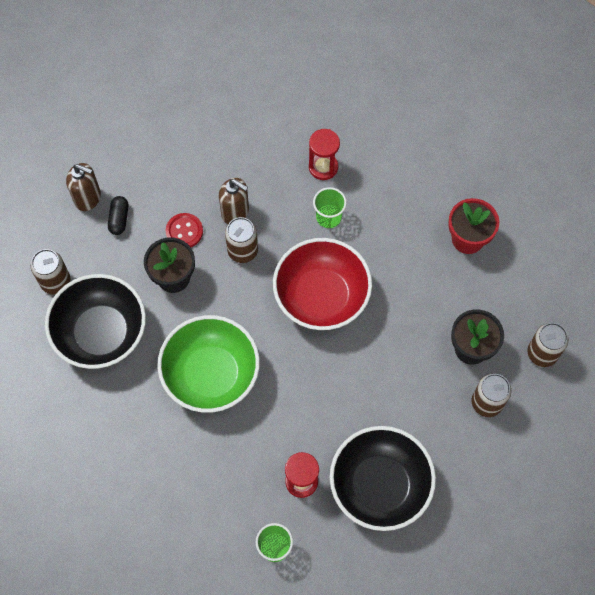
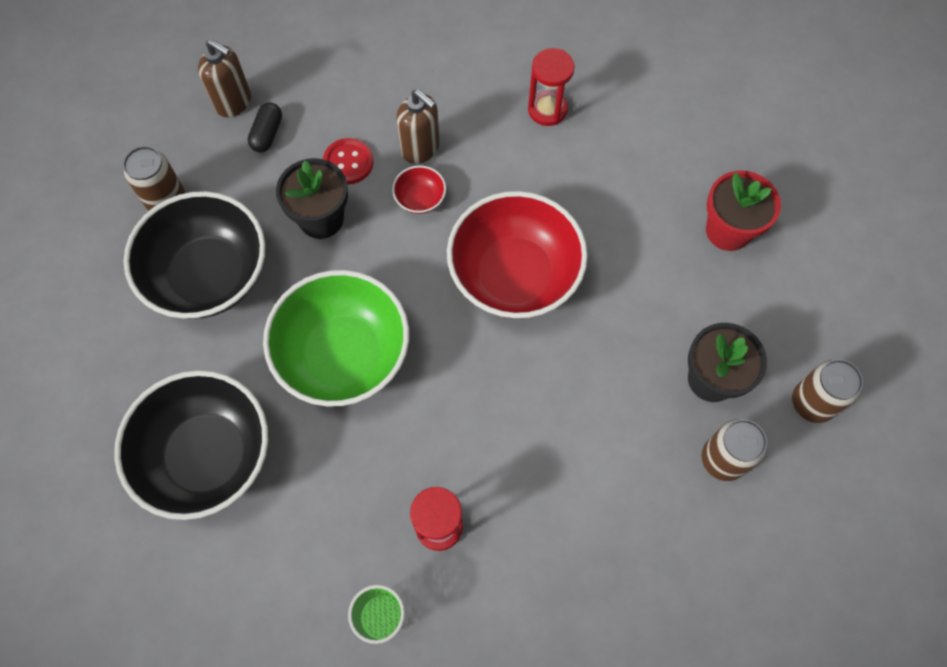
camera: 10 degrees right, 0 degrees up
brown can [225,217,258,263] -> red bowl [392,165,446,214]
green cup [313,187,346,228] -> none
black bowl [330,426,436,531] -> black bowl moved to [114,370,268,520]

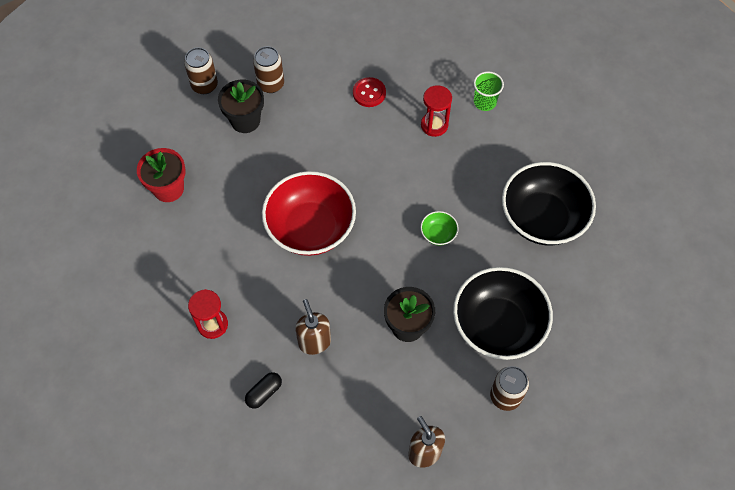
camera: 150 degrees left, 5 degrees down
black capsule [248,102,282,153] -> black capsule moved to [245,372,282,409]
green bowl [263,270,409,407] -> green bowl [421,211,458,246], size x0.41
red button [323,138,374,184] -> red button moved to [353,77,386,107]
red bowl [392,165,446,214] -> none

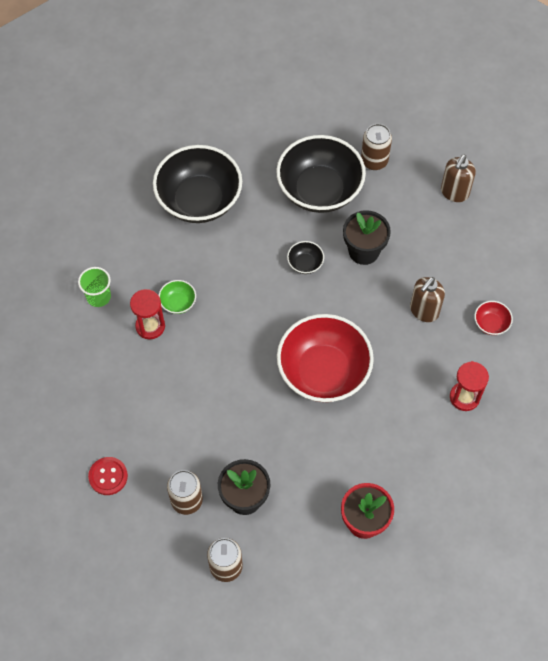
camera: 120 degrees left, 0 degrees up
black capsule [245,372,282,409] -> red bowl [474,301,513,335]
red button [353,77,386,107] -> red button moved to [88,457,128,495]
green bowl [421,211,458,246] -> green bowl moved to [159,280,196,314]
none -> black bowl [287,241,324,274]

